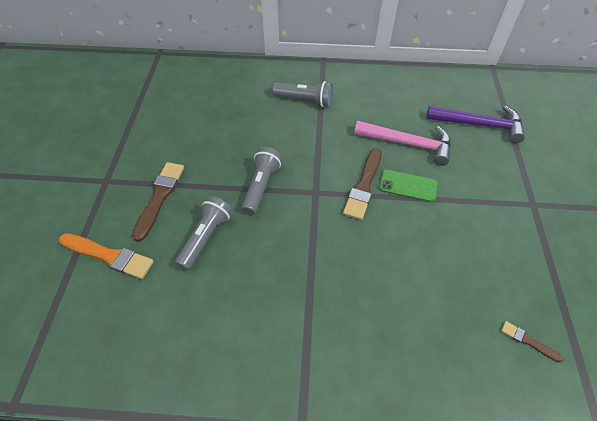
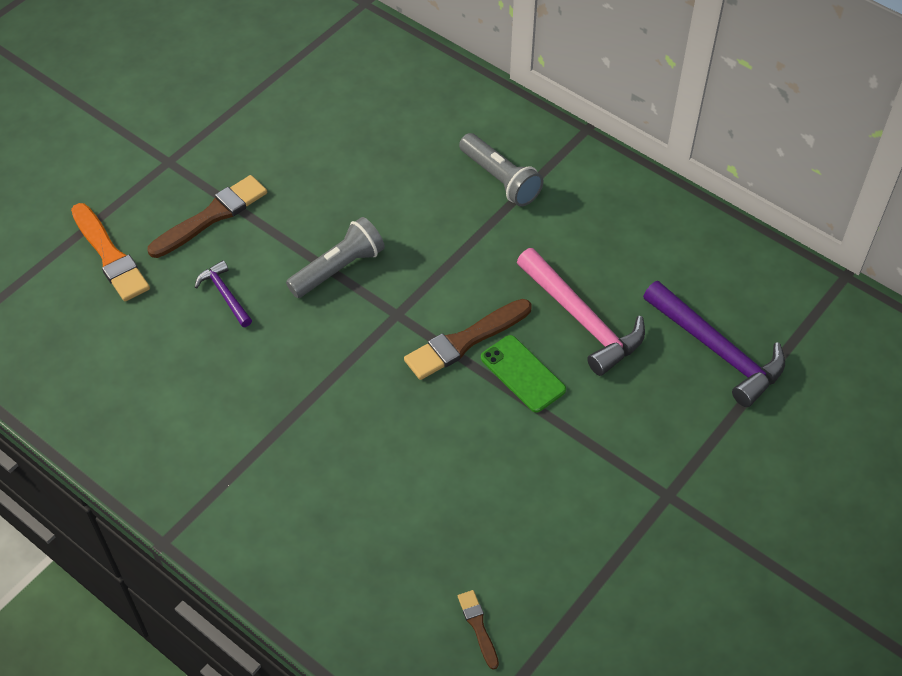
camera: 35 degrees right, 0 degrees up
grey flashlight [175,196,232,271] -> purple hammer [195,260,252,327]

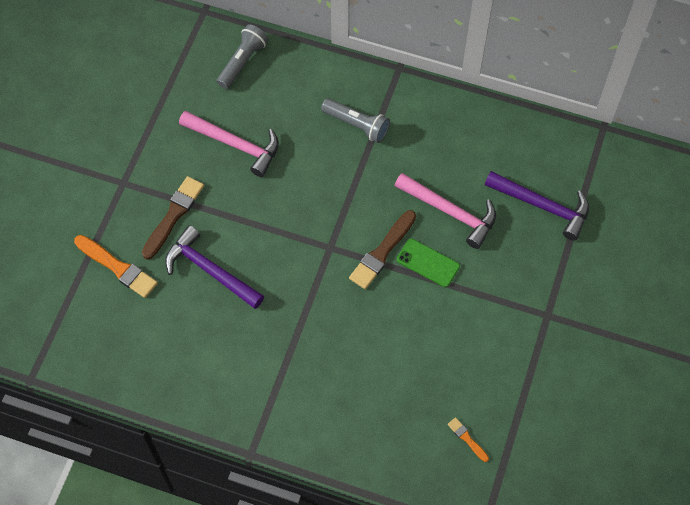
camera: 20 degrees left, 10 degrees up
purple hammer [195,260,252,327] -> purple hammer [165,225,264,309], size x1.92
grey flashlight [286,217,385,298] -> grey flashlight moved to [217,24,268,89]
brown brush [458,590,499,670] -> orange brush [448,417,489,462]
none -> pink hammer [179,111,279,177]

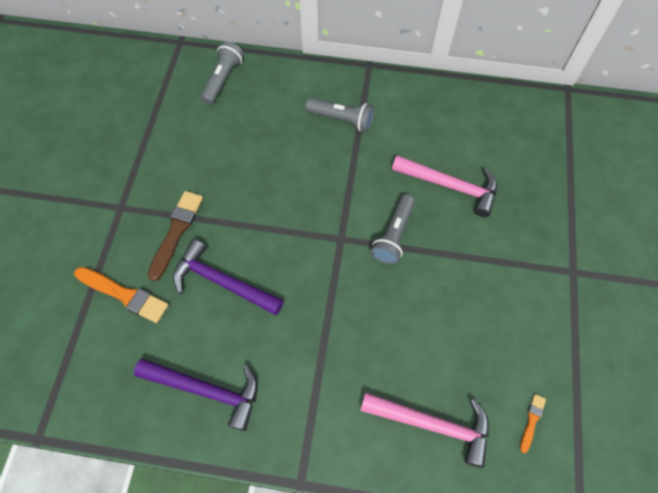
camera: 10 degrees left, 0 degrees up
pink hammer [179,111,279,177] -> pink hammer moved to [360,392,489,468]
brown brush [349,210,416,289] -> grey flashlight [371,194,415,265]
green phone [397,239,460,287] -> none
orange brush [448,417,489,462] -> orange brush turned 75 degrees clockwise [520,394,546,453]
purple hammer [485,171,589,241] -> purple hammer moved to [134,359,258,431]

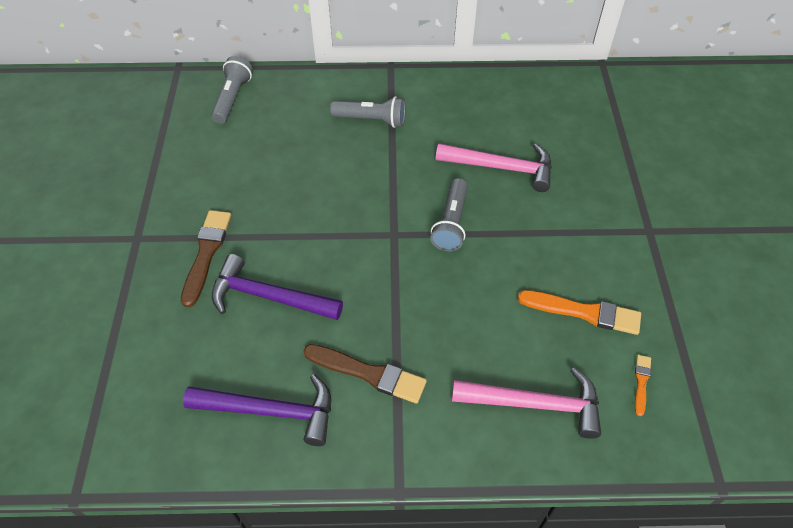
camera: 10 degrees left, 10 degrees down
orange brush [74,267,169,323] -> orange brush moved to [518,290,641,335]
none -> brown brush [303,344,427,404]

